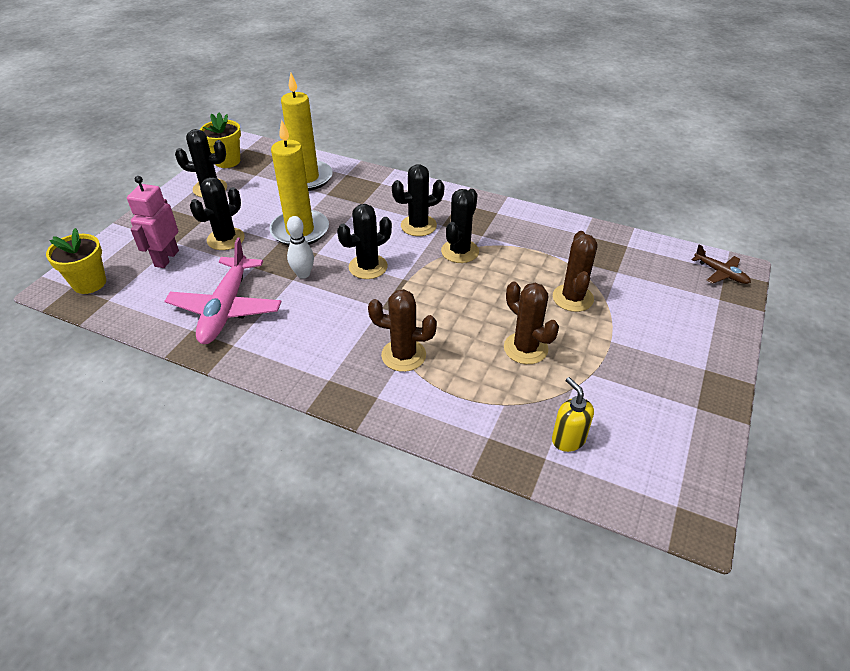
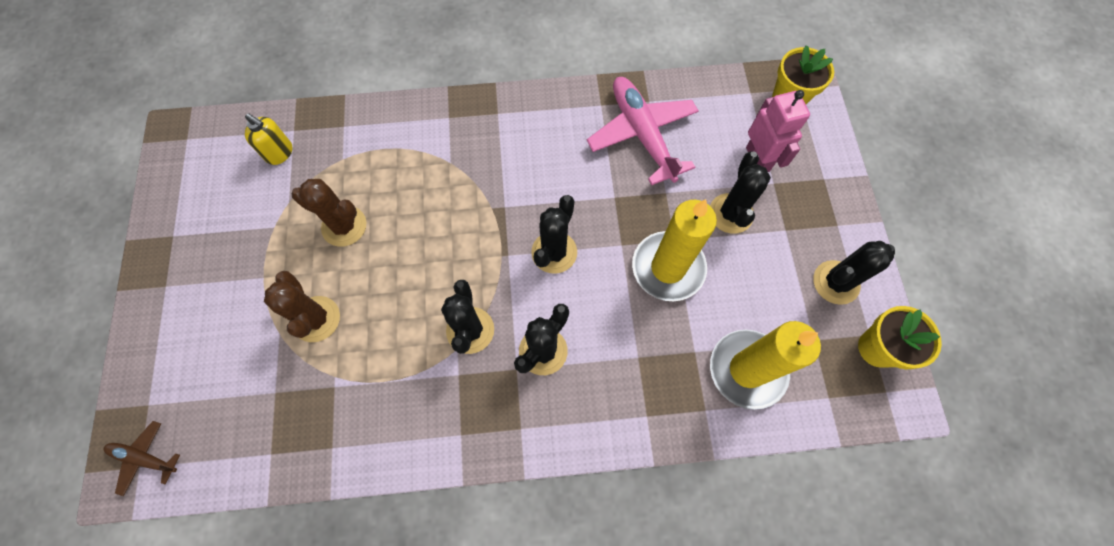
camera: 150 degrees right, 25 degrees up
white bowling pin [287,216,314,279] -> none
brown cactus [368,289,437,372] -> none

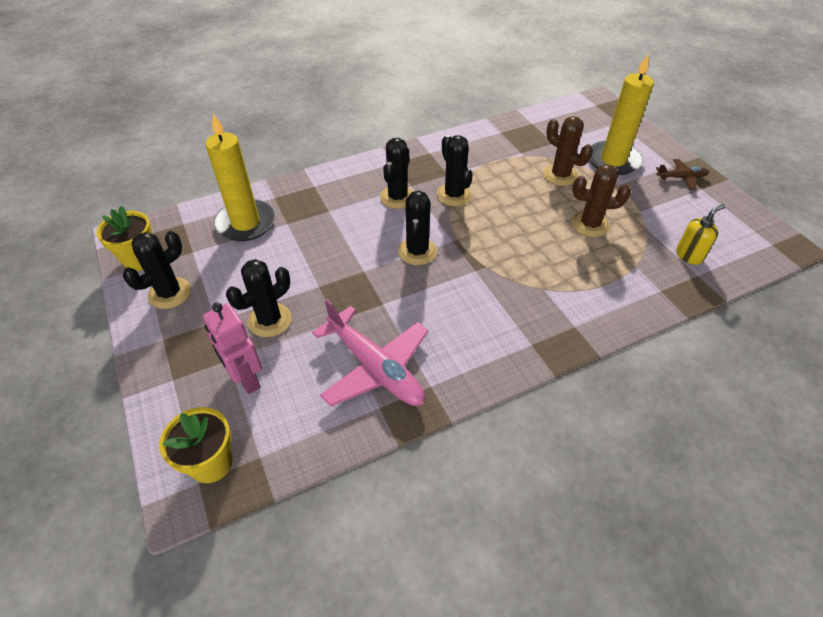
camera: 160 degrees right, 20 degrees down
brown plane [104,421,180,496] -> brown plane moved to [656,159,709,189]
yellow soap dispenser [245,113,292,165] -> yellow soap dispenser turned 135 degrees clockwise [676,204,726,265]
yellow candle [632,199,717,301] -> yellow candle moved to [590,53,654,175]
black cactus [710,151,771,234] -> black cactus turned 60 degrees clockwise [226,259,292,337]

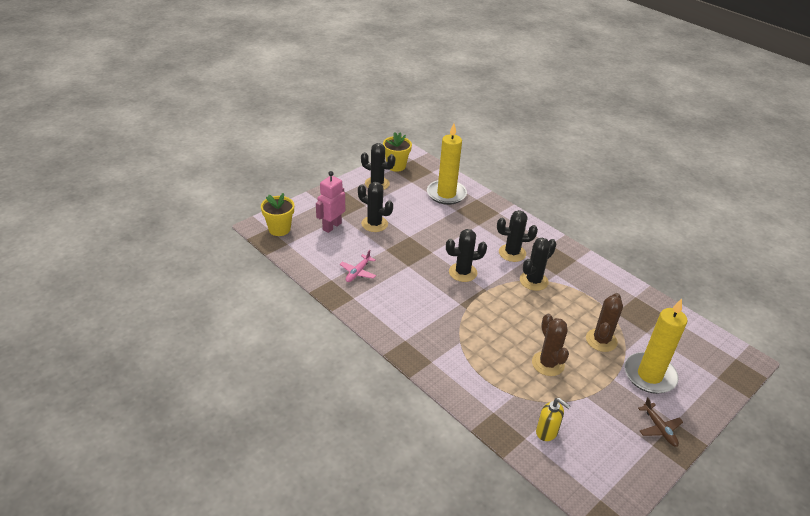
camera: 70 degrees right, 10 degrees down
pink plane [312,299,428,407] -> pink plane [340,250,376,282], size x0.50

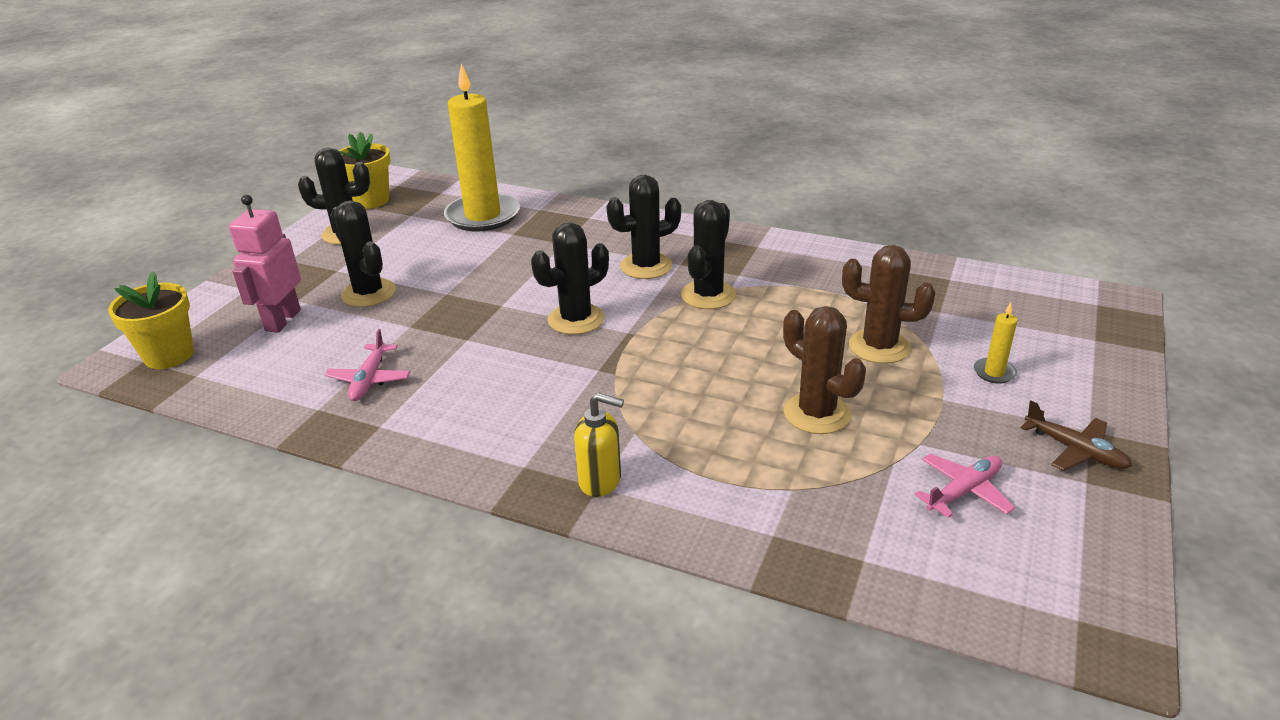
camera: 20 degrees left, 5 degrees down
black cactus [358,182,393,232] -> black cactus turned 45 degrees clockwise [330,200,396,307]
yellow soap dispenser [536,398,570,441] -> yellow soap dispenser moved to [574,393,624,497]
brown cactus [586,293,623,352] -> brown cactus turned 75 degrees counterclockwise [842,245,935,364]
yellow candle [624,298,687,394] -> yellow candle [974,303,1017,384], size x0.41
none -> pink plane [914,453,1015,518]

